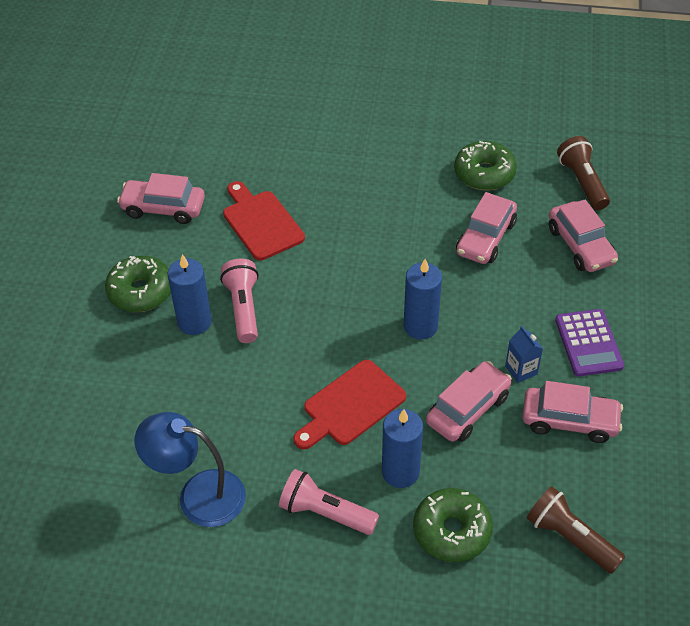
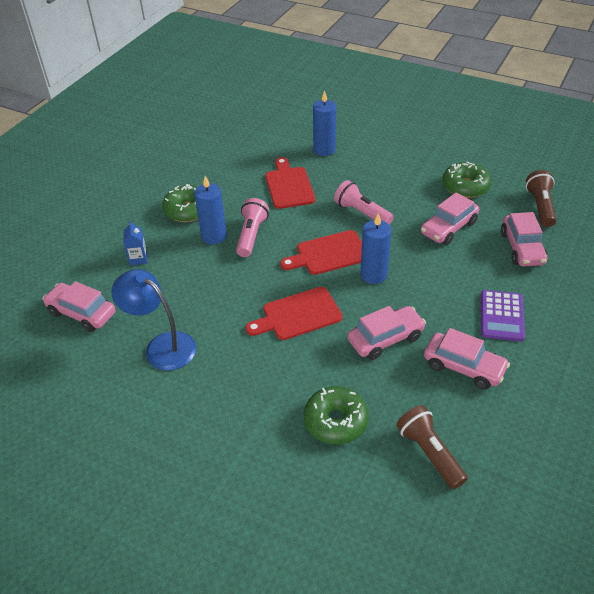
camera: 20 degrees right, 5 degrees down
pink car [117,173,205,224] -> pink car moved to [42,281,116,332]
pink flashlight [279,469,379,535] -> pink flashlight moved to [334,180,394,225]
blue candle [382,409,423,488] -> blue candle moved to [313,90,336,156]
blue carton [505,326,543,383] -> blue carton moved to [123,221,147,265]
none -> red cutting board [280,230,362,275]

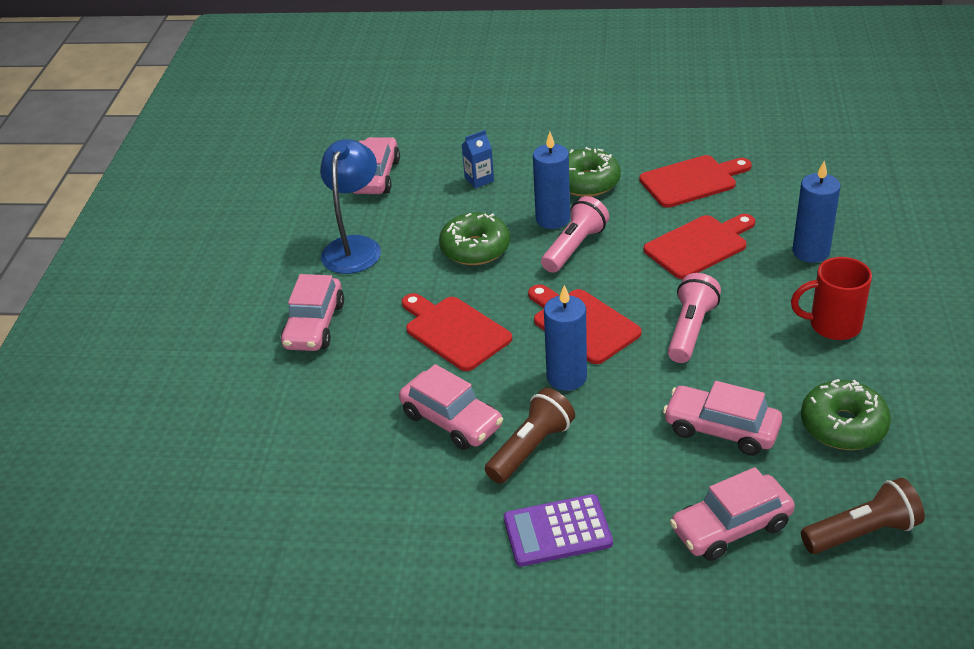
camera: 70 degrees right, 5 degrees down
pink flashlight [236,198,269,257] -> pink flashlight turned 45 degrees counterclockwise [541,196,609,273]
green donut [304,386,369,445] -> green donut moved to [439,212,510,265]
brown flashlight [396,405,468,489] -> brown flashlight moved to [485,388,575,484]
pink car [424,328,510,389] -> pink car moved to [281,274,344,351]
none -> red cutting board [639,155,752,208]
none -> red mug [791,257,872,340]

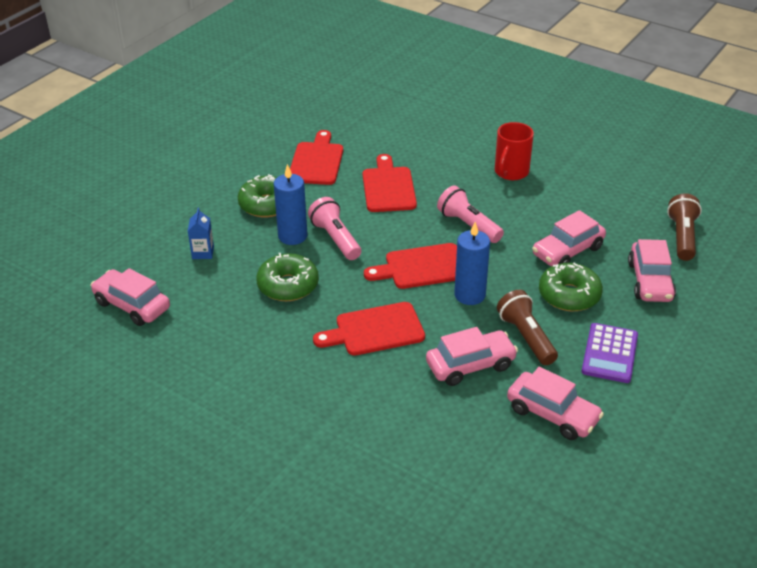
camera: 65 degrees left, 0 degrees up
pink car [281,274,344,351] -> pink car moved to [507,367,604,440]
blue lamp [320,139,381,274] -> none
blue candle [792,161,840,263] -> none
green donut [801,379,891,450] -> green donut moved to [539,263,603,311]

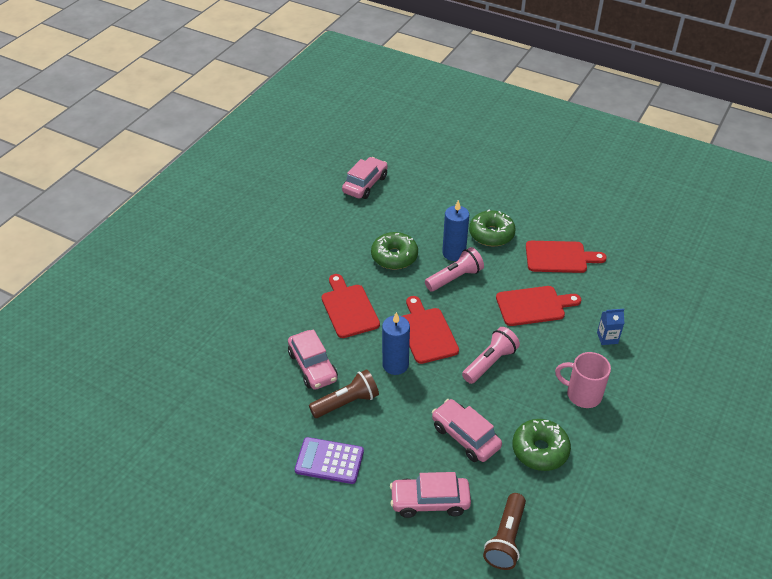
camera: 85 degrees right, 5 degrees up
blue carton [188,208,214,259] -> blue carton moved to [597,309,625,345]
red mug [495,122,534,180] -> pink mug [555,352,611,408]
pink car [507,367,604,440] -> none
green donut [539,263,603,311] -> green donut moved to [512,419,571,471]
brown flashlight [667,194,702,261] -> brown flashlight turned 105 degrees clockwise [483,493,526,570]

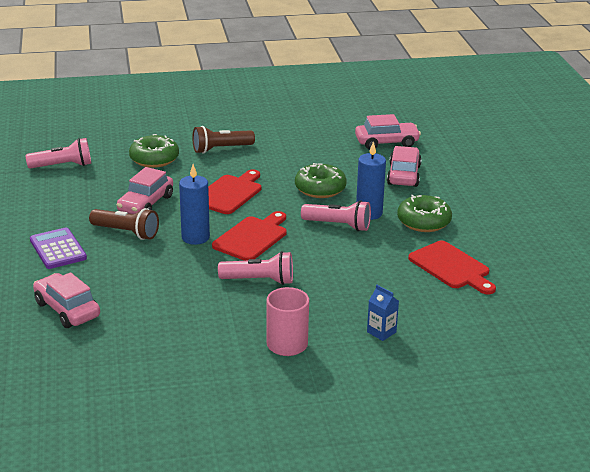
camera: 50 degrees right, 15 degrees down
pink car [432,399,502,462] -> pink car moved to [387,146,422,187]
brown flashlight [483,493,526,570] -> brown flashlight moved to [192,126,255,154]
red cutting board [496,286,581,326] -> none
green donut [512,419,571,471] -> green donut moved to [129,134,179,168]
none -> pink flashlight [26,138,91,169]

